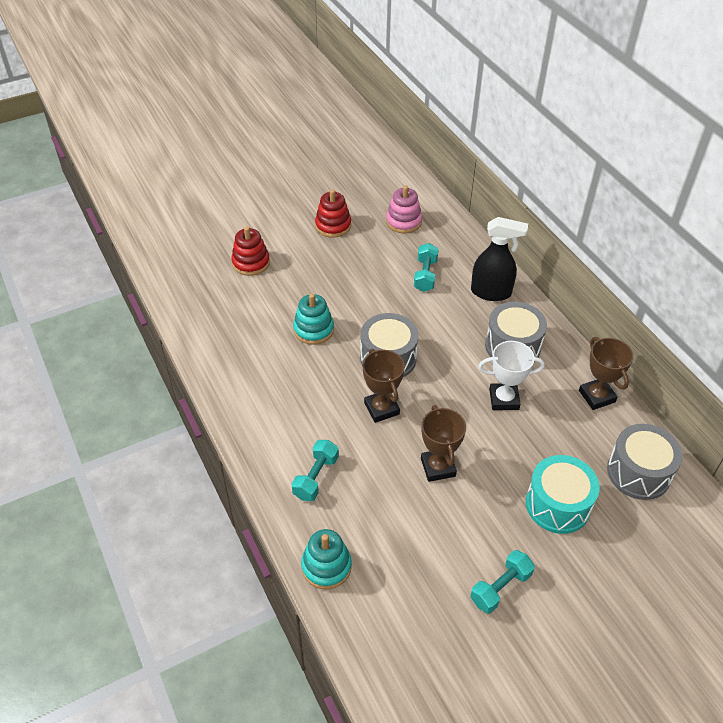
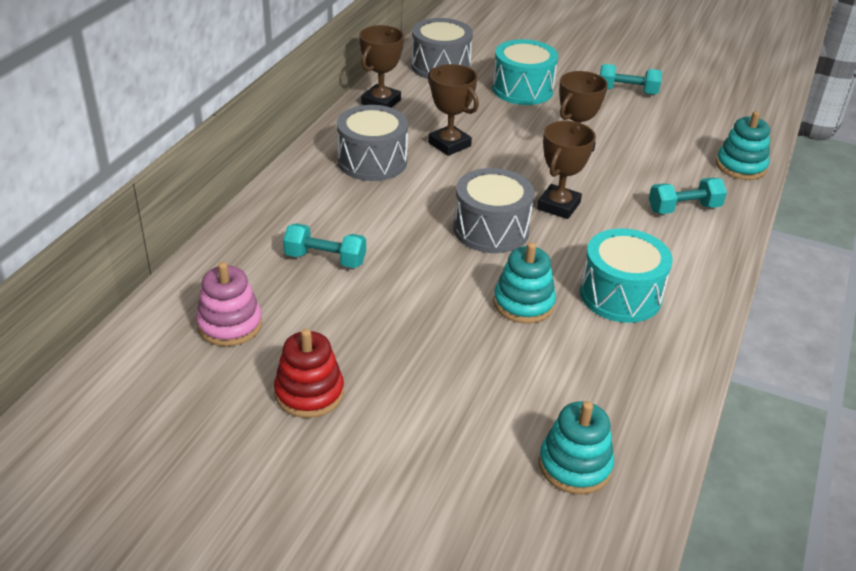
camera: 130 degrees left, 10 degrees down
red stacking toy [231,227,270,276] -> none
turquoise dumbbell [414,243,439,292] -> turquoise dumbbell turned 45 degrees clockwise [283,223,366,268]
black spray bottle [471,217,528,301] -> none
white trophy [478,341,545,410] -> brown trophy [428,64,479,156]
none -> turquoise stacking toy [539,401,614,495]
none -> turquoise drum [580,228,673,323]

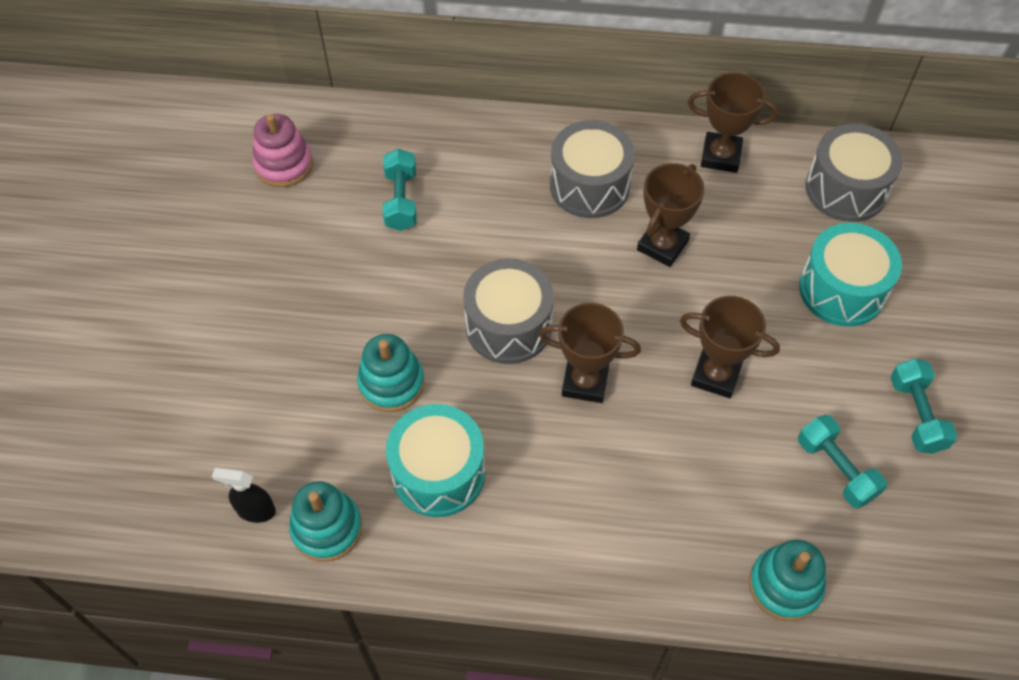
camera: 75 degrees right, 20 degrees up
red stacking toy [274,329,344,418] -> none
turquoise stacking toy [539,401,614,495] -> turquoise stacking toy moved to [289,481,362,562]
turquoise dumbbell [649,178,727,214] -> turquoise dumbbell moved to [798,415,887,509]
none -> black spray bottle [212,467,276,523]

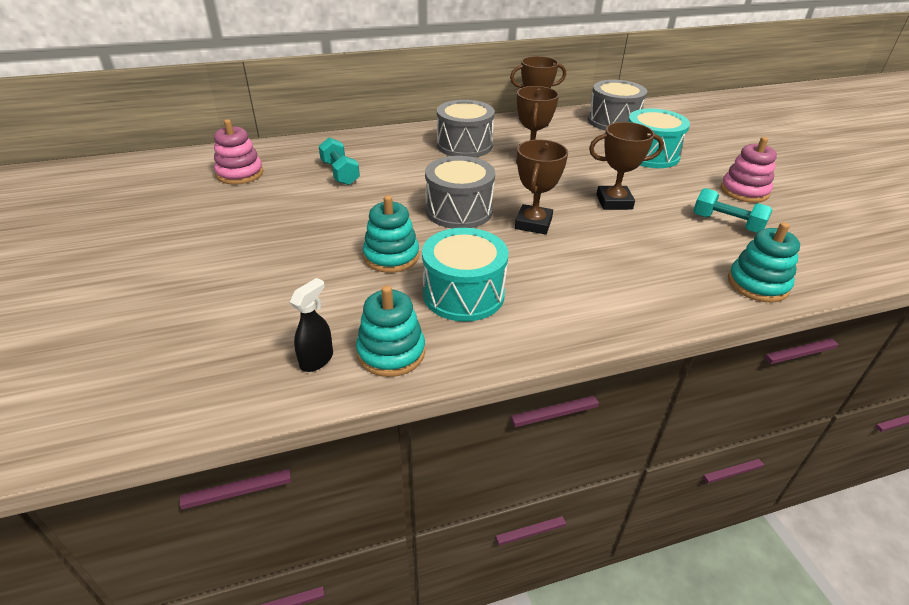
camera: 25 degrees left, 20 degrees down
black spray bottle [212,467,276,523] -> black spray bottle turned 135 degrees clockwise [290,278,333,372]
brown trophy [539,303,641,403] -> brown trophy turned 60 degrees counterclockwise [515,139,568,235]
turquoise dumbbell [891,359,957,454] -> pink stacking toy [721,137,777,203]

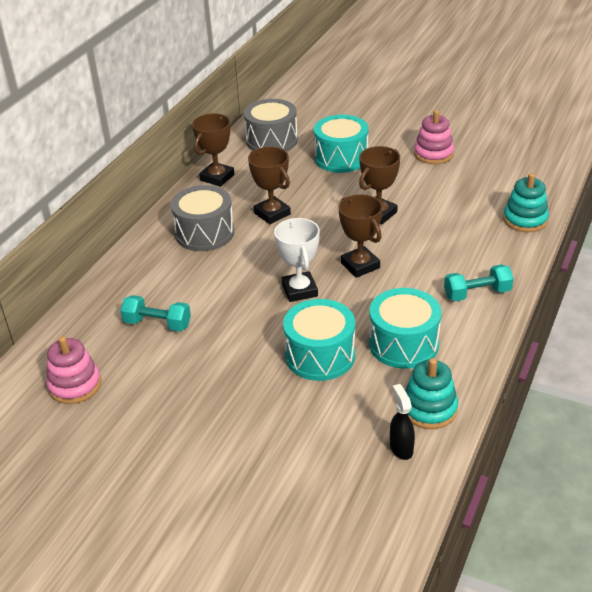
camera: 45 degrees left, 0 degrees up
turquoise stacking toy [363,195,419,273] -> turquoise drum [283,299,355,381]
grey drum [425,156,495,229] -> white trophy [274,218,320,302]
turquoise dumbbell [693,188,772,233] -> turquoise dumbbell moved to [444,264,514,301]

